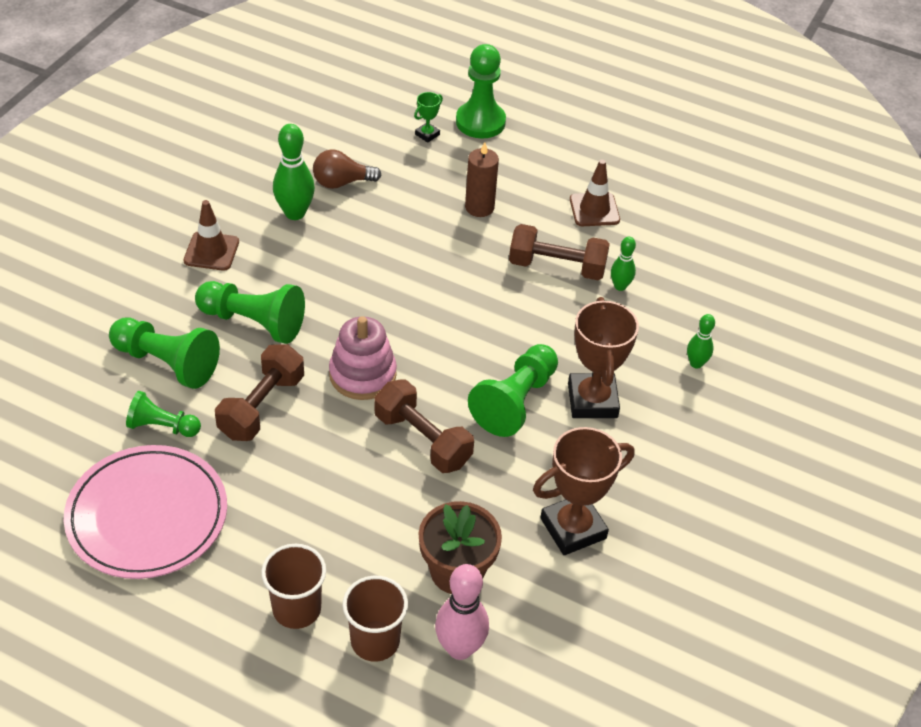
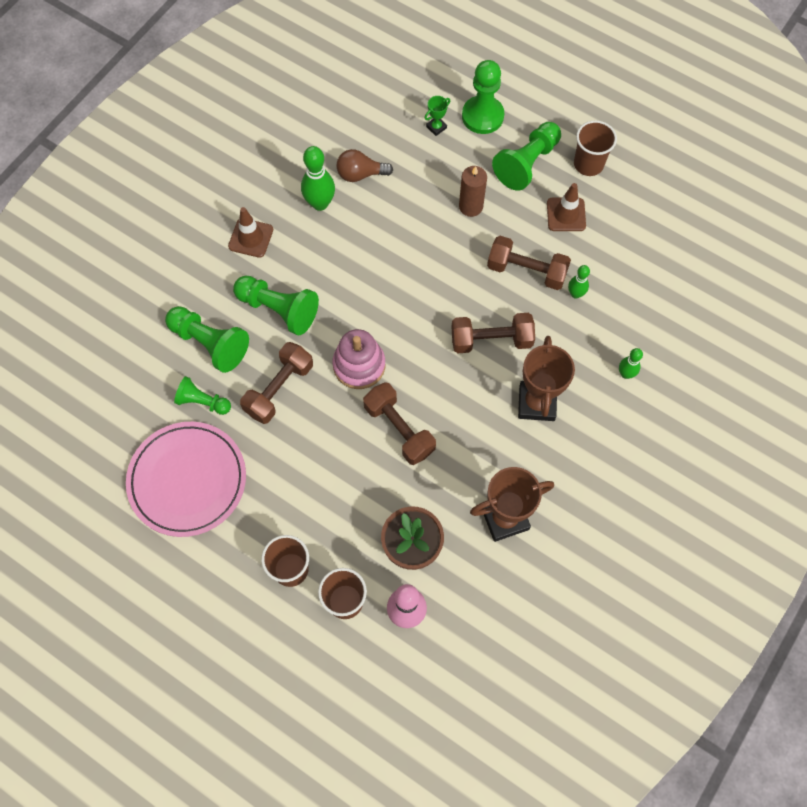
camera: 10 degrees right, 20 degrees up
green pawn [468,344,558,437] -> green pawn moved to [492,122,561,191]
none -> brown dumbbell [451,313,535,353]
none -> brown cup [574,120,617,176]

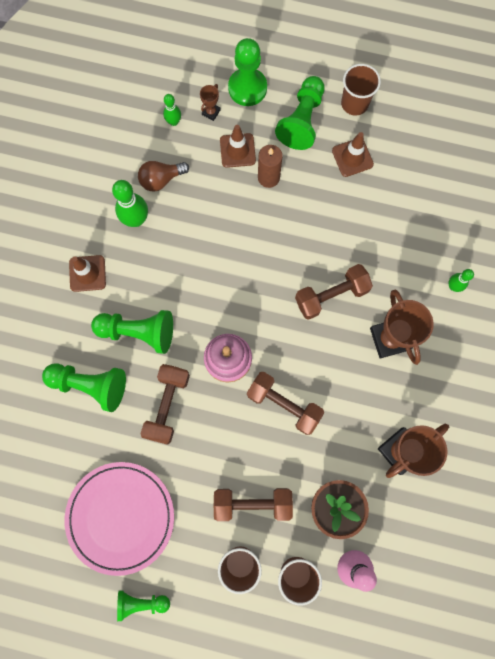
camera: 20 degrees left, 10 degrees up
green pawn [174,376,231,415] -> green pawn moved to [117,590,170,621]
green trophy [424,96,450,136] -> brown trophy [200,84,221,121]
brown dumbbell [487,236,571,290] -> brown dumbbell moved to [214,488,293,521]
green bowling pin [568,265,590,298] -> green bowling pin moved to [163,94,181,126]
none -> brown traffic cone [220,125,256,168]

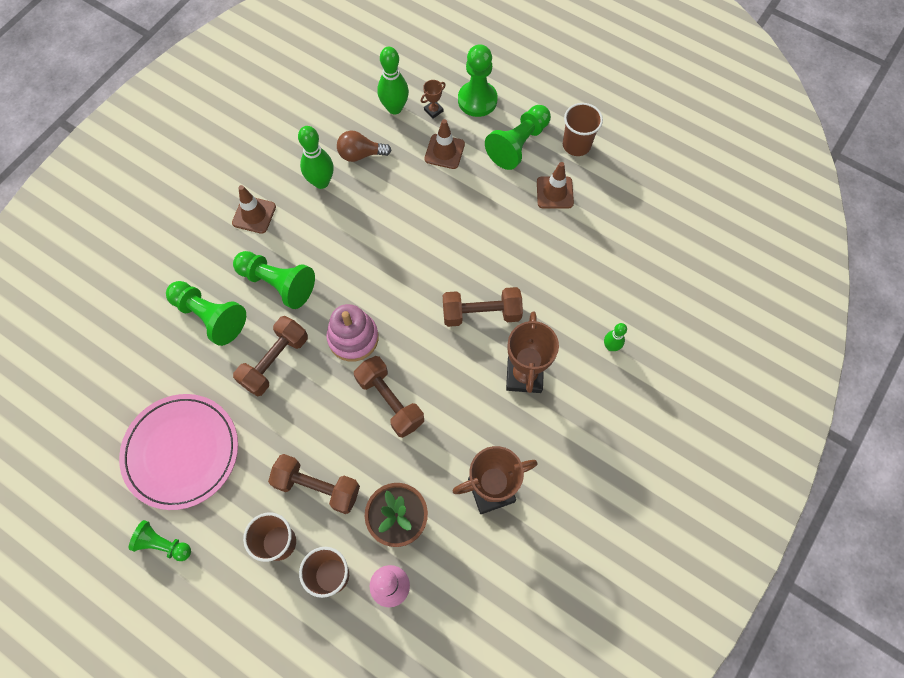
camera: 20 degrees right, 10 degrees down
green bowling pin [163,94,181,126] -> green bowling pin [378,47,409,114], size x1.72
brown candle [258,145,283,188] -> none

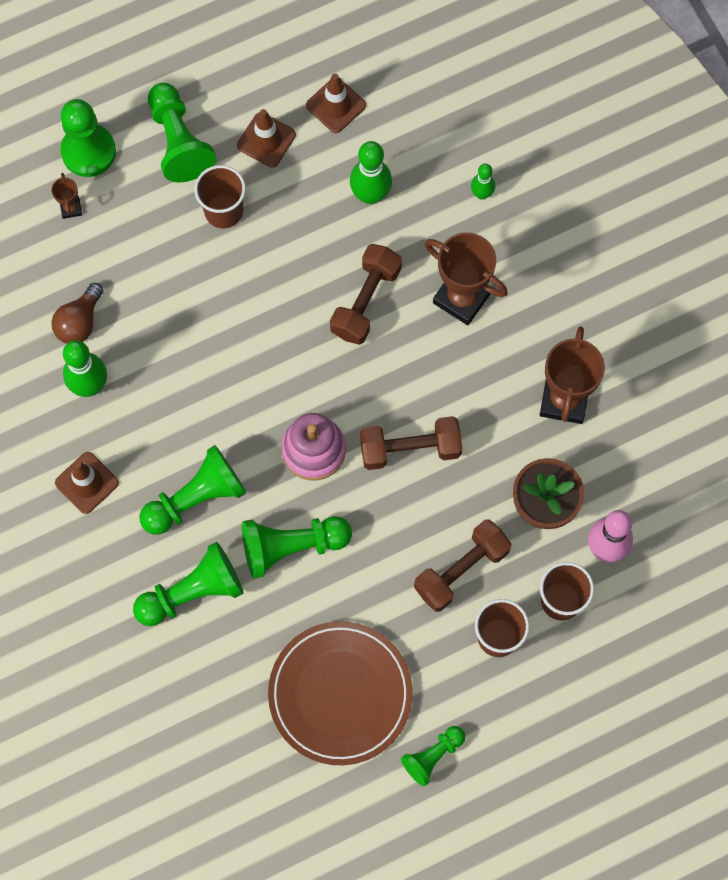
camera: 60 degrees left, 5 degrees up
pink plate [119,394,238,510] -> brown plate [268,621,413,765]
brown dumbbell [233,316,308,397] -> green pawn [242,516,352,579]
green bowling pin [378,47,409,114] -> green bowling pin moved to [350,141,392,204]
brown traffic cone [424,119,465,169] -> brown traffic cone moved to [306,74,366,133]
brown cup [563,103,603,156] -> brown cup moved to [194,165,246,228]

